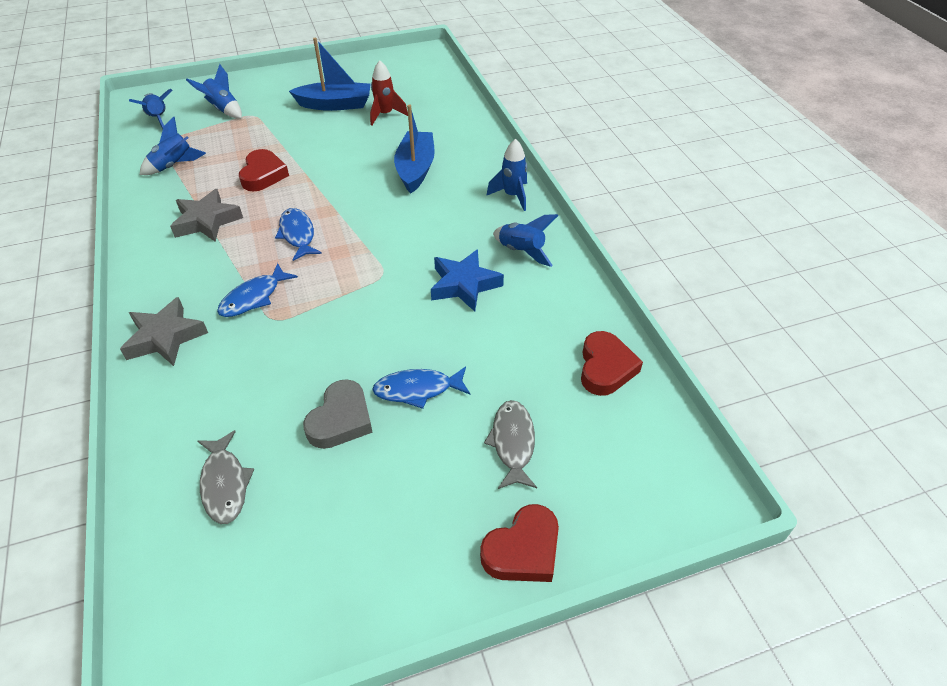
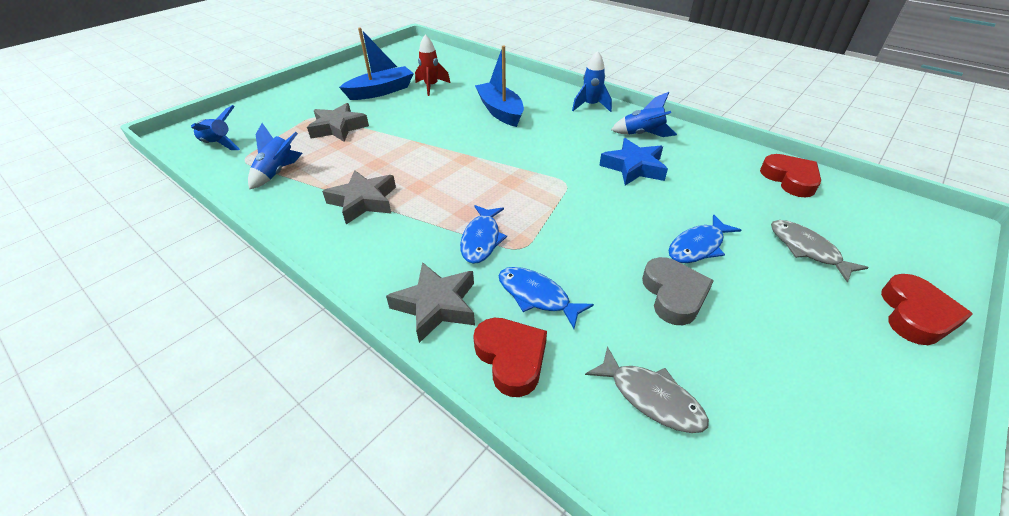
camera: 30 degrees left, 5 degrees down
blue rocket [186,64,242,119] -> none
red heart [239,149,289,191] -> red heart moved to [473,318,547,397]
blue fish [275,208,322,261] -> blue fish moved to [498,267,594,329]
none -> grey star [307,103,369,142]

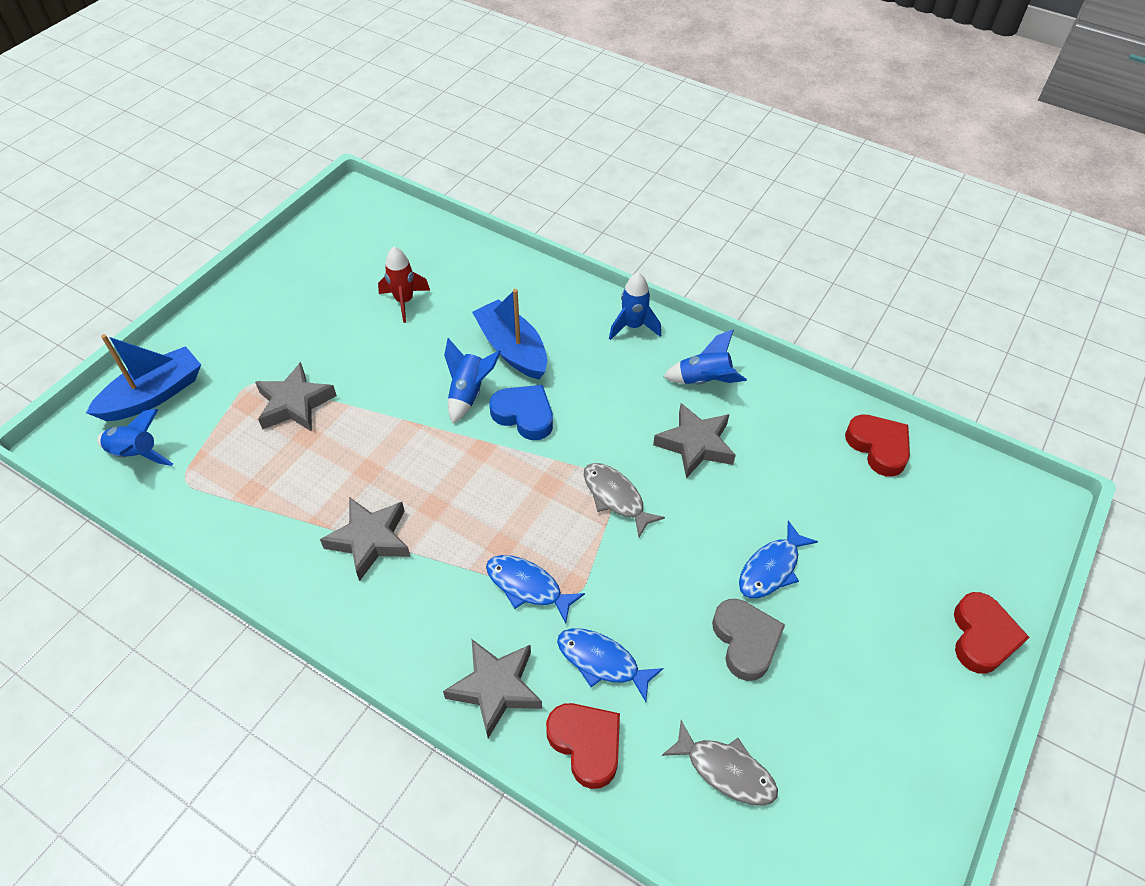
camera: 10 degrees left, 10 degrees up
blue rocket [248,123,303,189] -> blue rocket moved to [444,338,501,423]
blue boat [339,28,414,100] -> blue boat moved to [86,334,201,421]
blue fish [460,205,507,264] -> blue fish turned 120 degrees clockwise [486,555,585,623]
blue star [599,138,668,186] -> grey star [653,403,736,478]
grey fish [771,220,869,282] -> grey fish moved to [584,463,665,537]
none -> blue heart [489,385,553,440]

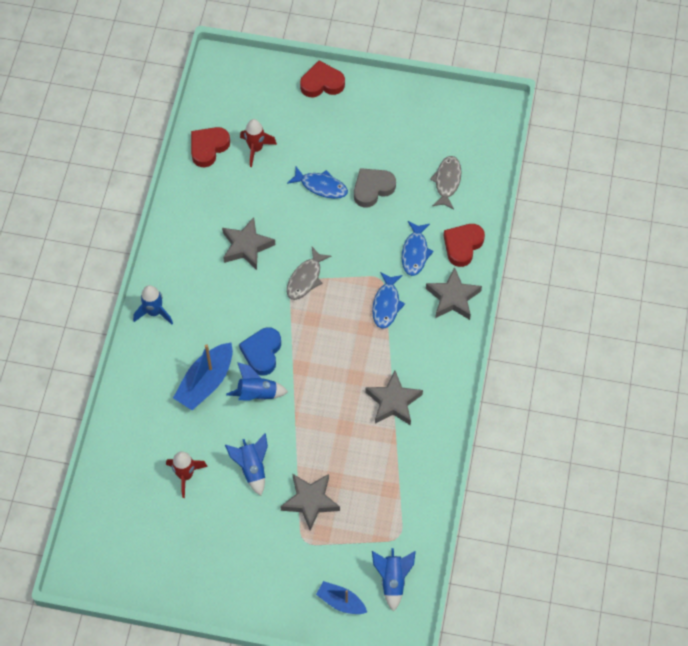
camera: 110 degrees left, 10 degrees up
blue boat [86,334,201,421] -> blue boat [316,581,367,614], size x0.62
blue rocket [663,329,747,385] -> blue rocket moved to [225,433,268,496]
none -> red rocket [240,119,277,167]

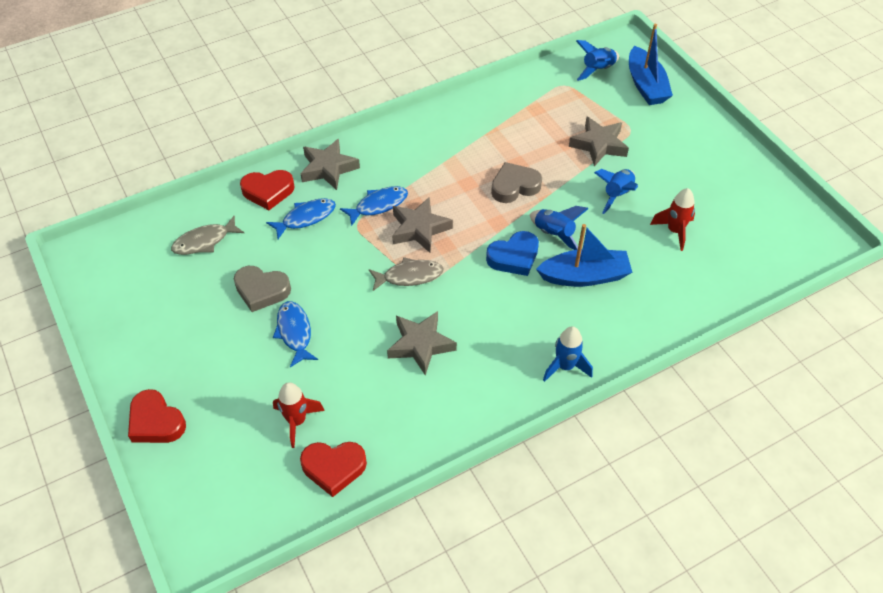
camera: 130 degrees left, 10 degrees down
blue boat [316,581,367,614] -> blue boat [629,24,673,105], size x1.62
grey star [365,371,423,426] -> grey star moved to [392,197,453,253]
none -> grey heart [491,162,542,203]

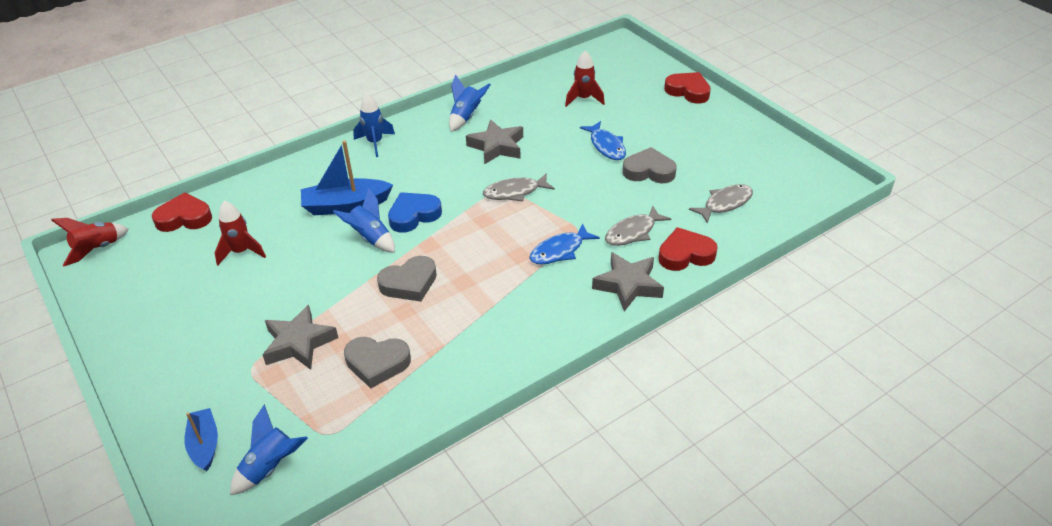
camera: 175 degrees right, 10 degrees down
blue fish [266,198,336,239] -> grey fish [605,206,671,246]
red heart [300,442,367,497] -> red heart moved to [152,192,212,232]
grey star [392,197,453,253] -> none
blue rocket [594,169,638,214] -> blue rocket moved to [449,74,491,132]
blue boat [629,24,673,105] -> blue boat [184,408,218,471], size x0.62
none -> red rocket [51,218,129,266]
none -> grey heart [344,337,411,388]

